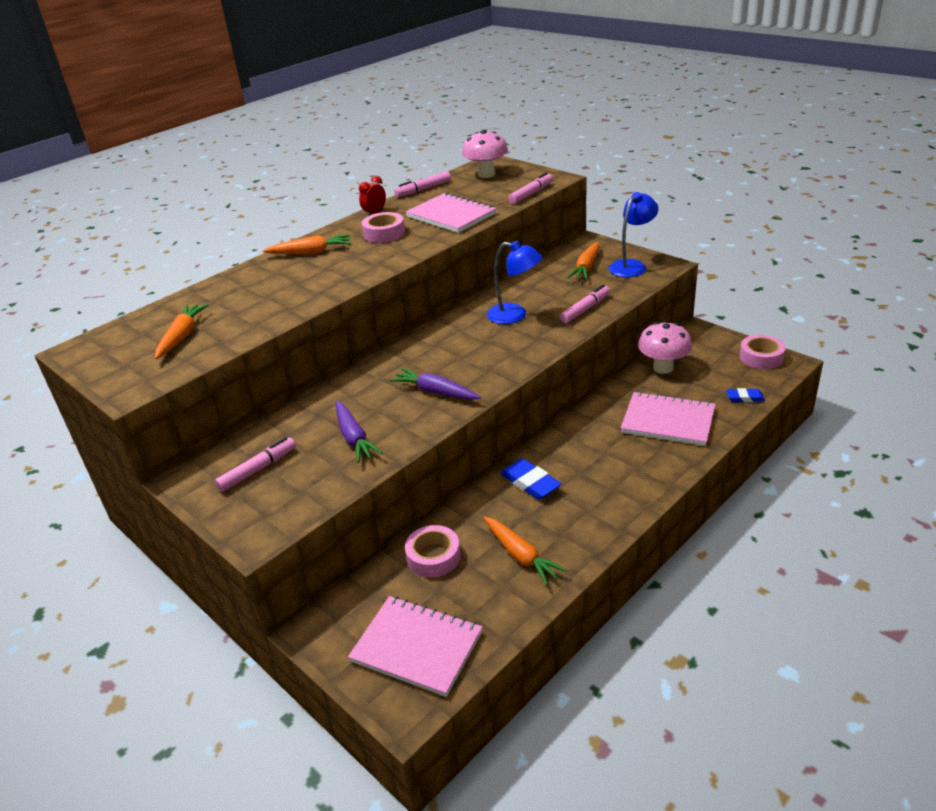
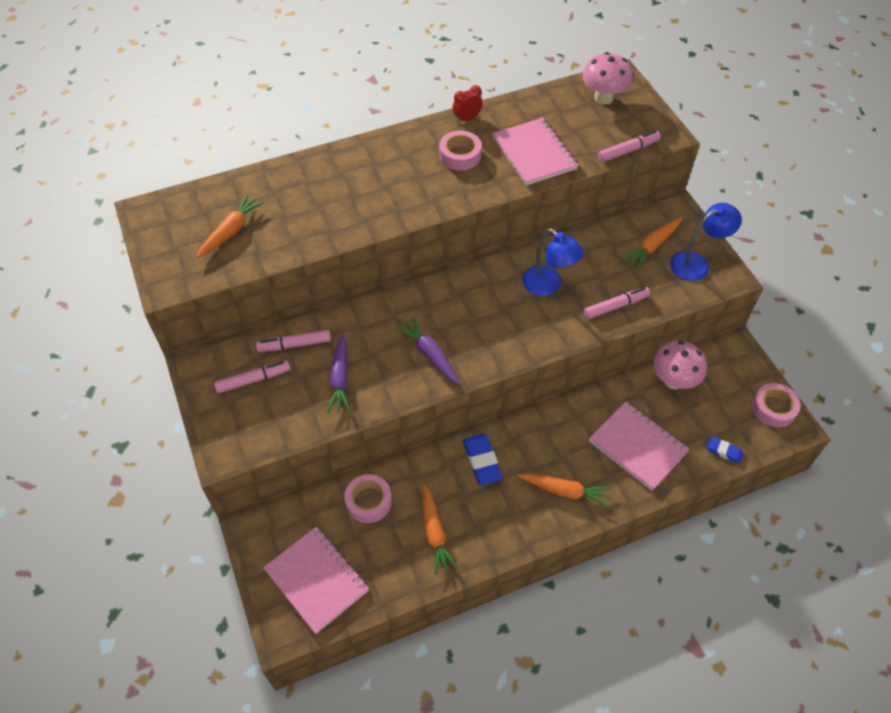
camera: 20 degrees right, 20 degrees up
orange carrot [263,235,351,254] -> orange carrot moved to [517,473,611,507]
pink marker [394,171,451,197] -> pink marker moved to [256,330,331,352]

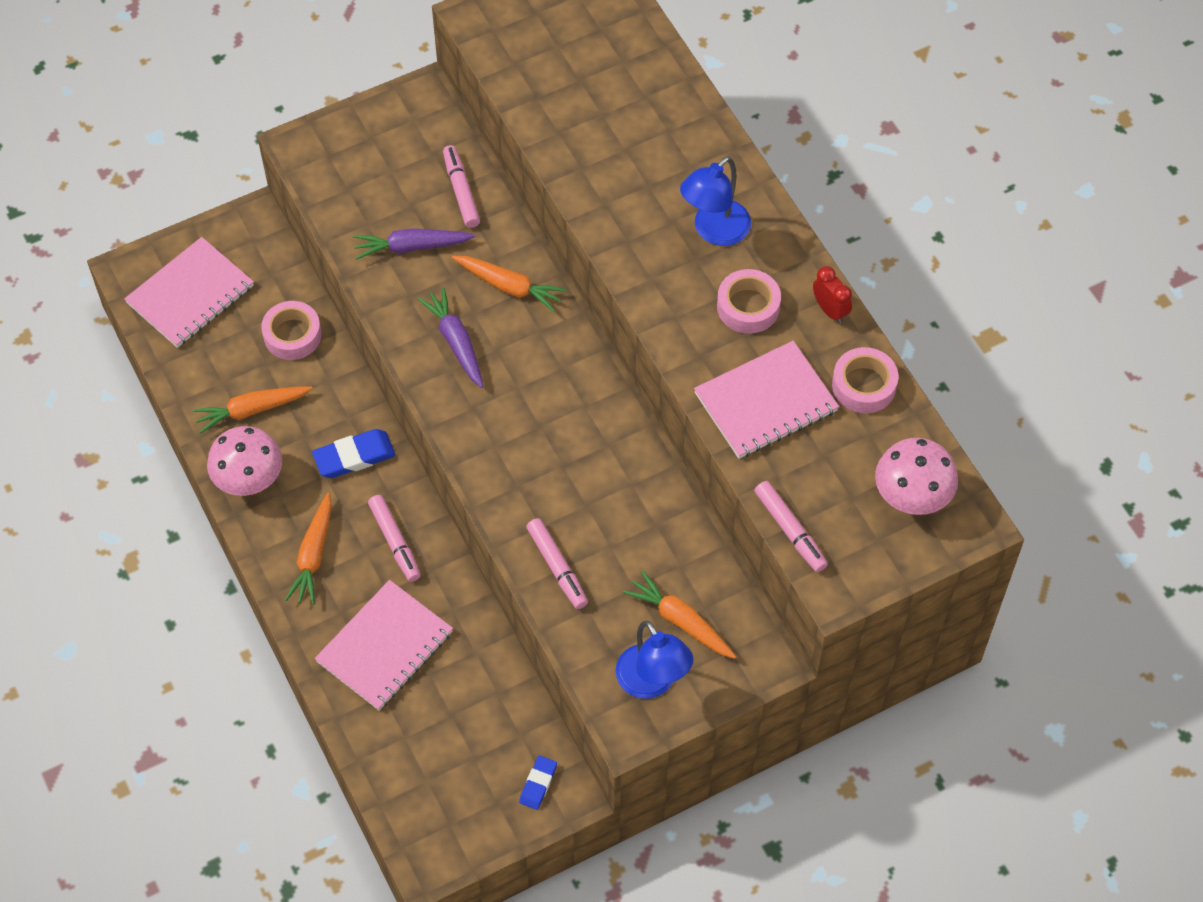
camera: 85 degrees right, 5 degrees up
orange carrot [197,194,264,258] -> orange carrot moved to [452,256,567,312]
pink marker [214,361,291,394] -> pink marker moved to [368,495,421,582]
purple carrot [396,317,460,385] -> purple carrot turned 75 degrees counterclockwise [418,287,483,388]
blue lamp [522,229,584,296] -> blue lamp moved to [680,156,751,246]
pink mushroom [653,341,707,389] -> pink mushroom moved to [207,426,282,496]
blue eraser [707,436,744,464] -> blue eraser moved to [519,755,557,810]
pink tape [752,383,801,427] -> pink tape moved to [832,347,898,413]

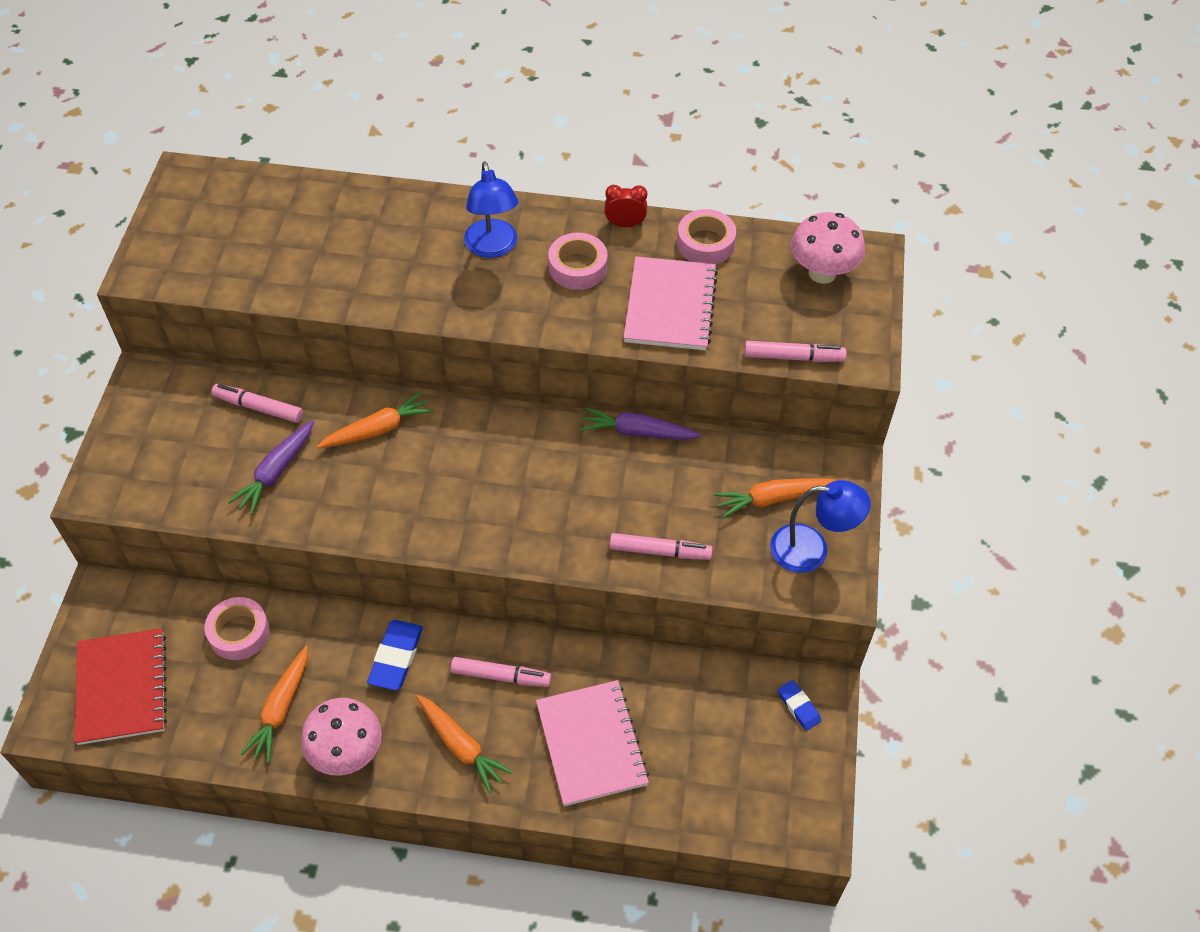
camera: 55 degrees left, 5 degrees down
pink notebook [124,237,254,348] -> red notebook [74,628,167,745]
purple carrot [418,287,483,388] -> purple carrot moved to [580,407,701,440]

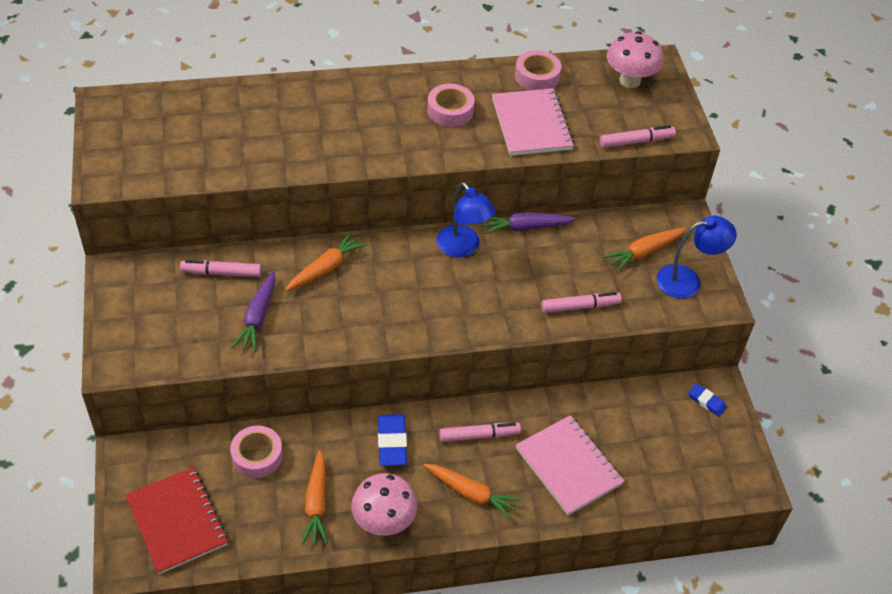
camera: 20 degrees left, 5 degrees down
blue lamp [464,161,518,258] -> blue lamp moved to [436,182,496,257]
red clock [605,185,647,227] -> none

